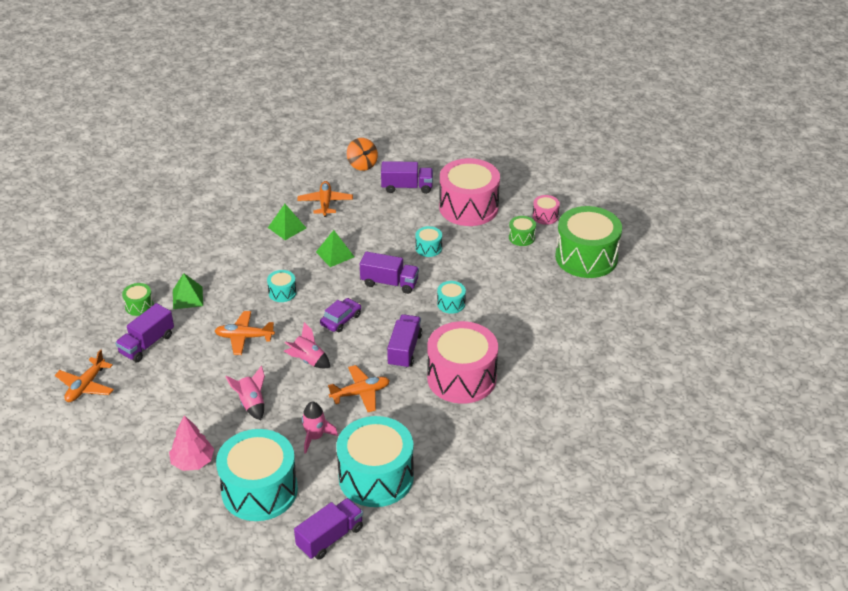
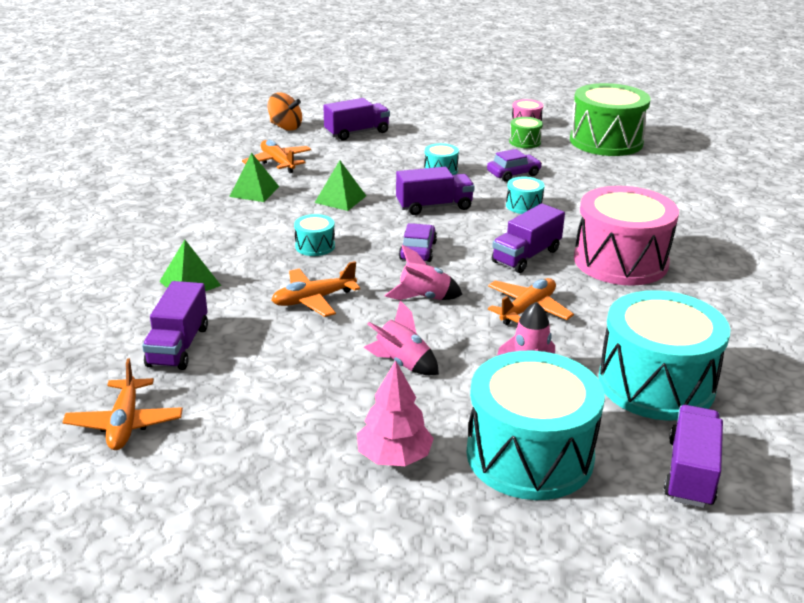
camera: 30 degrees left, 10 degrees down
green drum [122,283,154,316] -> none
purple truck [387,314,422,369] -> purple truck turned 120 degrees counterclockwise [492,203,565,273]
pink drum [439,158,500,226] -> none
none -> purple car [487,149,542,182]

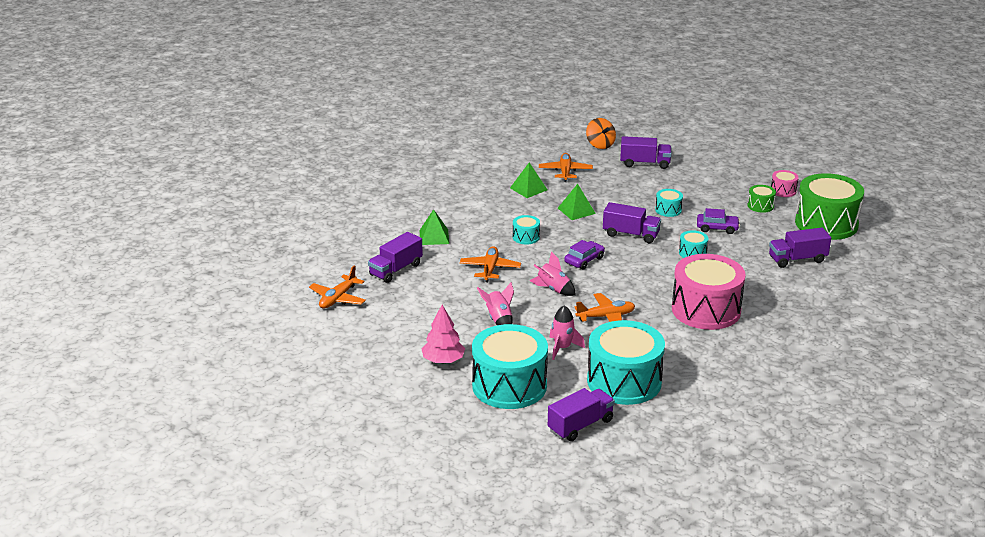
camera: 35 degrees right, 0 degrees up
orange plane [272,261,360,317] -> orange plane turned 90 degrees clockwise [460,246,521,282]
purple truck [492,203,565,273] -> purple truck moved to [769,228,831,268]

